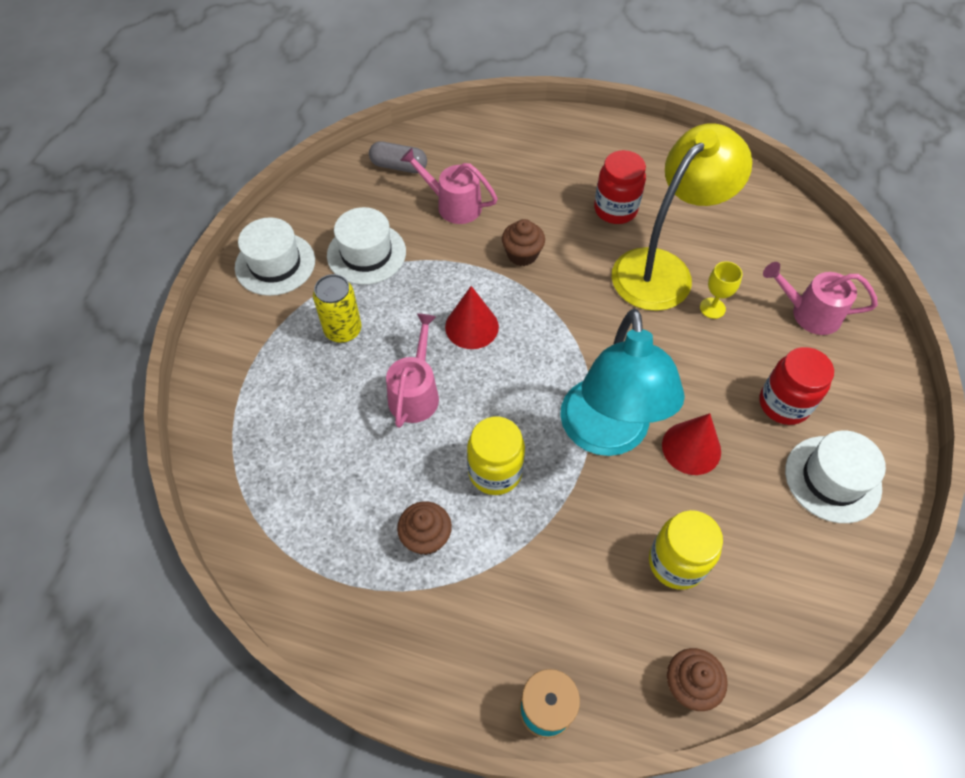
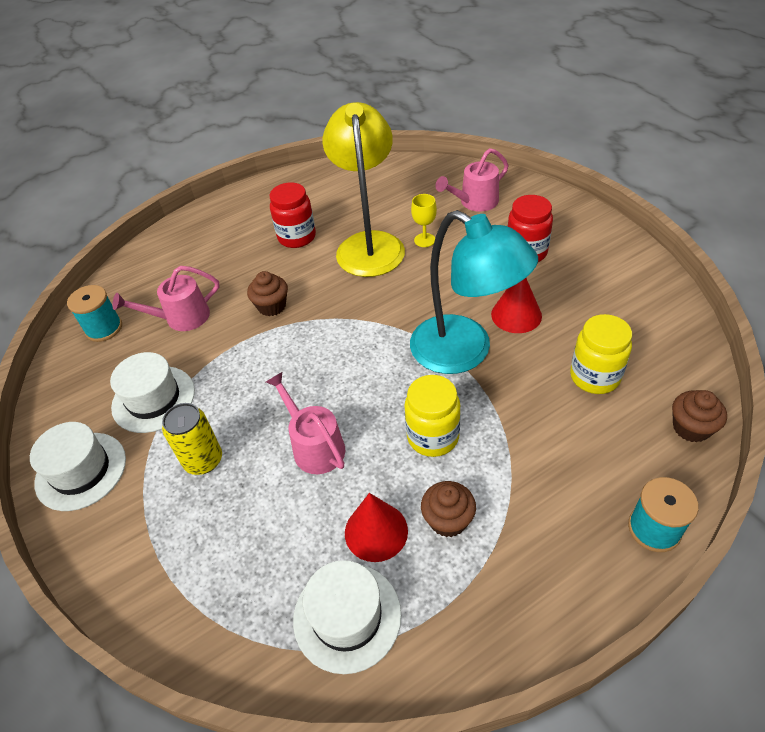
camera: 45 degrees left, 10 degrees down
grey capsule [369,141,427,173] -> turquoise spool [67,285,122,342]
red cone [445,286,499,349] -> red cone moved to [345,493,408,562]
white hat [785,430,886,523] -> white hat moved to [293,560,401,674]

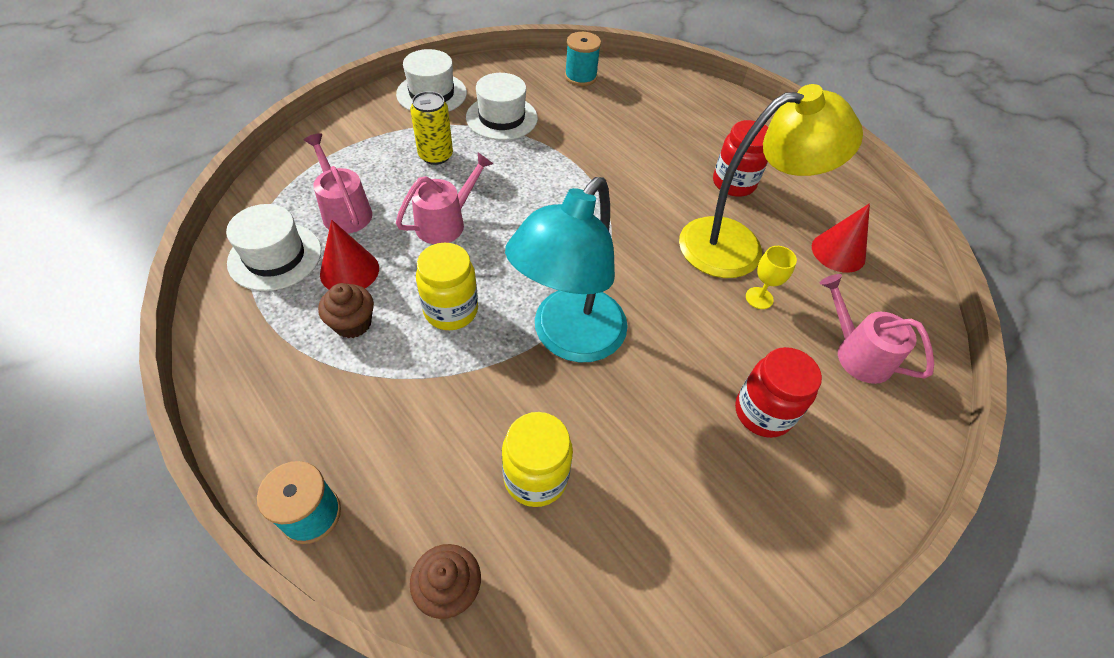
camera: 75 degrees right, 5 degrees up
pink watering can [112,266,219,331] -> pink watering can moved to [304,133,372,233]
brown cupcake [247,271,288,316] -> none
red cone [491,278,542,333] -> red cone moved to [812,203,870,273]

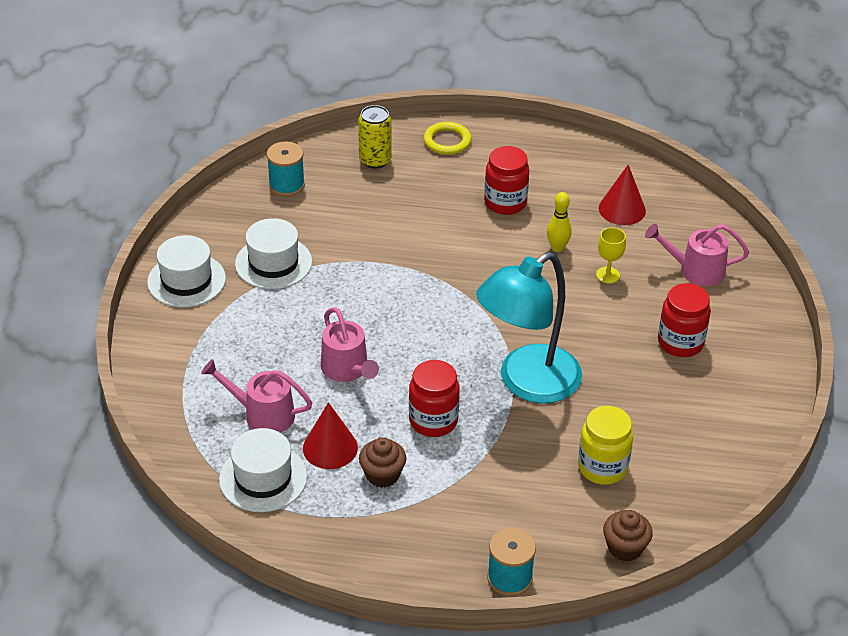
camera: 40 degrees left, 10 degrees down
pink watering can [396,153,493,244] -> pink watering can turned 150 degrees clockwise [321,307,379,382]
yellow can [410,91,453,165] -> yellow can moved to [358,105,391,169]
yellow jar [416,243,478,330] -> red jar [409,360,460,437]
turquoise lamp [505,177,628,363] -> turquoise lamp turned 60 degrees clockwise [476,252,582,403]
yellow lamp [679,84,863,278] -> yellow bowling pin [547,192,572,252]
none -> yellow ring [423,122,471,155]

